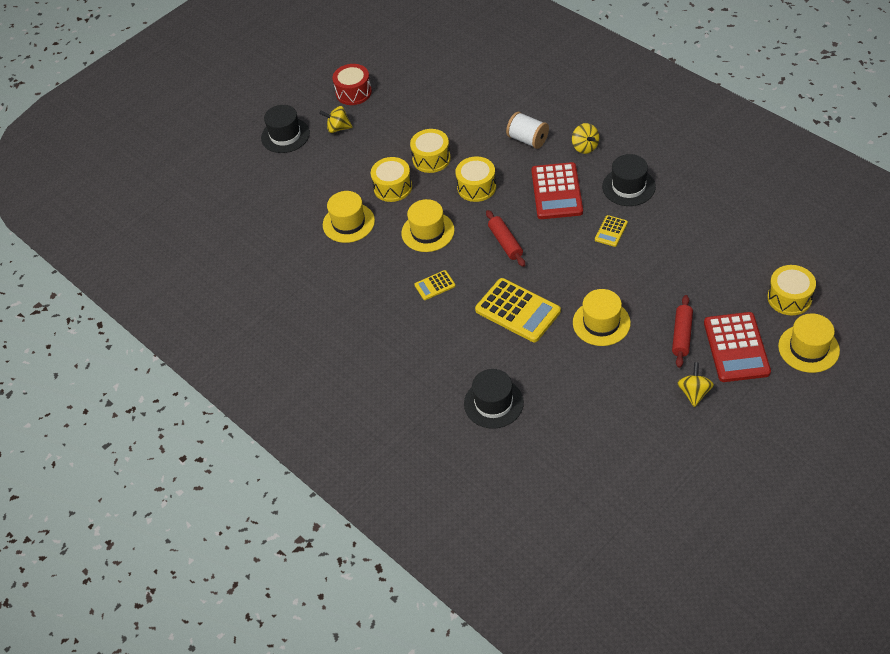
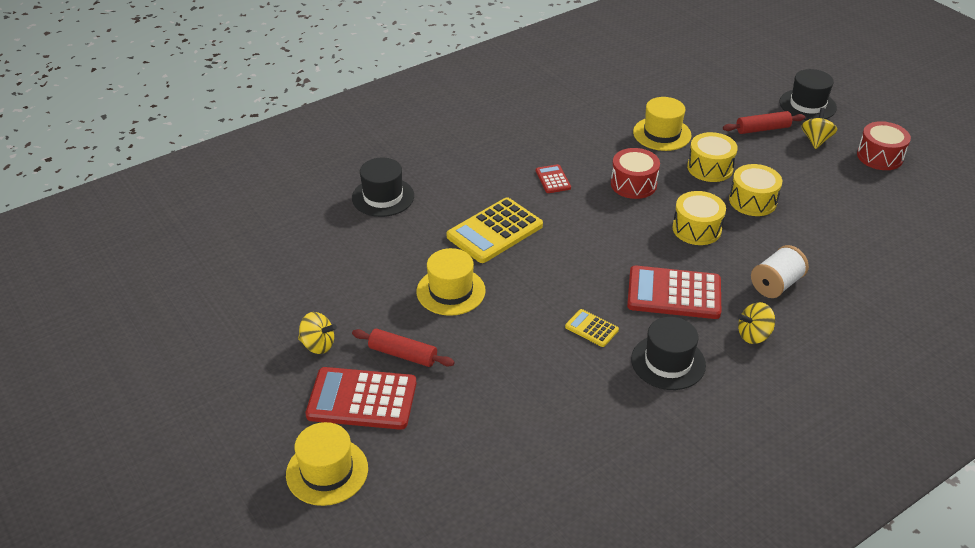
camera: 95 degrees right, 10 degrees down
yellow hat [401,199,455,252] -> red drum [611,148,660,199]
yellow calculator [414,270,455,300] -> red calculator [536,164,571,193]
red rolling pin [486,210,525,267] -> red rolling pin moved to [723,111,805,134]
yellow drum [768,265,816,315] -> none

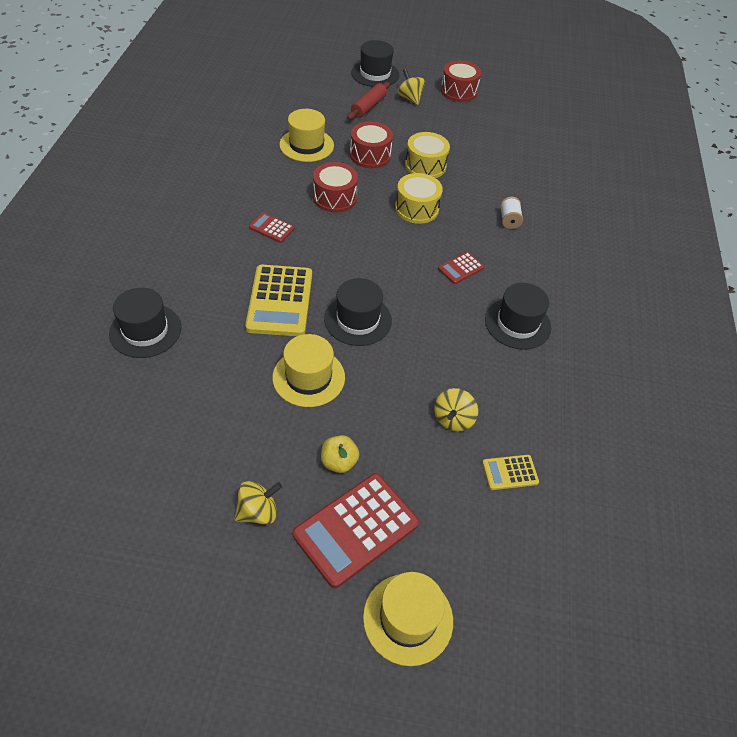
camera: 50 degrees left, 10 degrees up
red rolling pin [352,329,455,367] -> yellow apple [321,435,359,473]
yellow calculator [565,309,619,347] -> yellow calculator moved to [482,455,539,490]
red calculator [627,266,721,319] -> red calculator [438,252,484,284], size x0.49
yellow drum [687,132,738,182] -> red drum [350,121,393,168]
yellow spinning top [738,302,775,344] -> yellow spinning top moved to [434,388,478,432]
white spool [751,245,809,298] -> white spool [500,197,523,229], size x0.65
none -> black hat [324,278,392,346]

